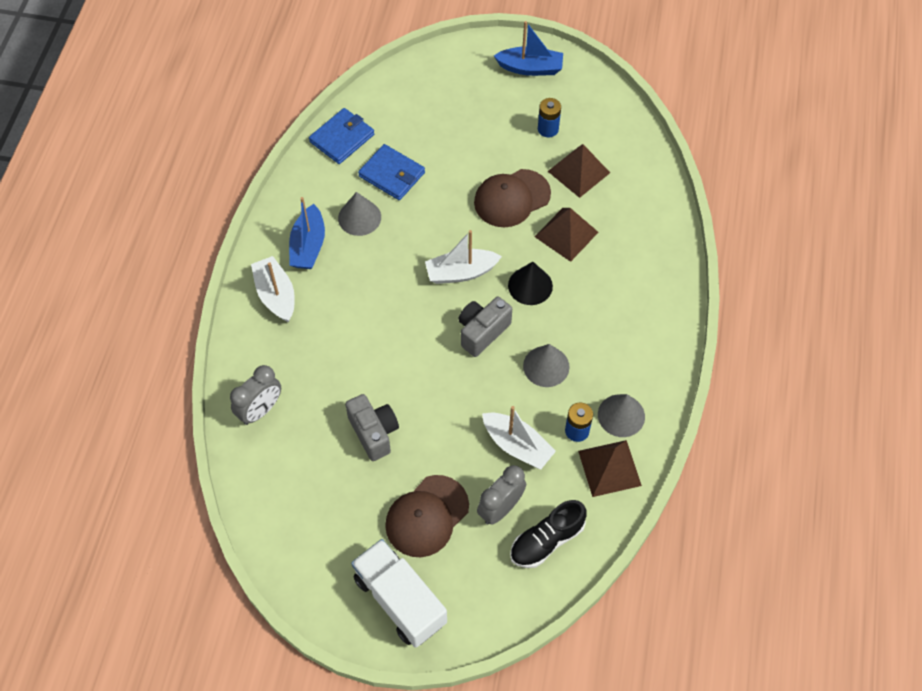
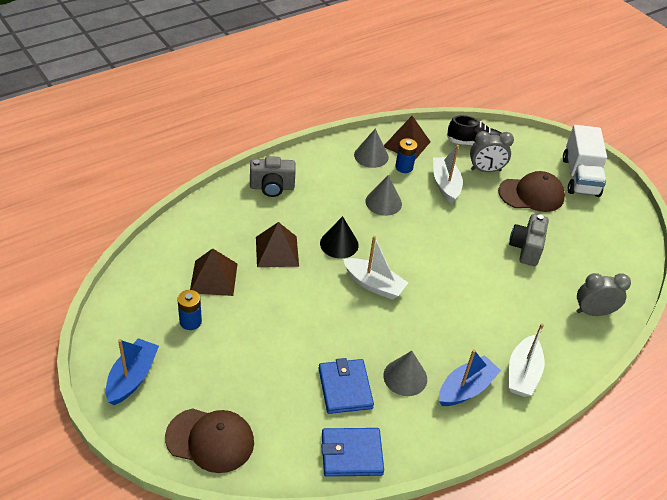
camera: 140 degrees left, 15 degrees down
grey camera [458,297,512,357] -> grey camera moved to [250,156,296,197]
brown cap [474,169,551,227] -> brown cap moved to [165,408,254,473]
blue boat [494,21,563,76] -> blue boat turned 60 degrees clockwise [106,338,159,405]

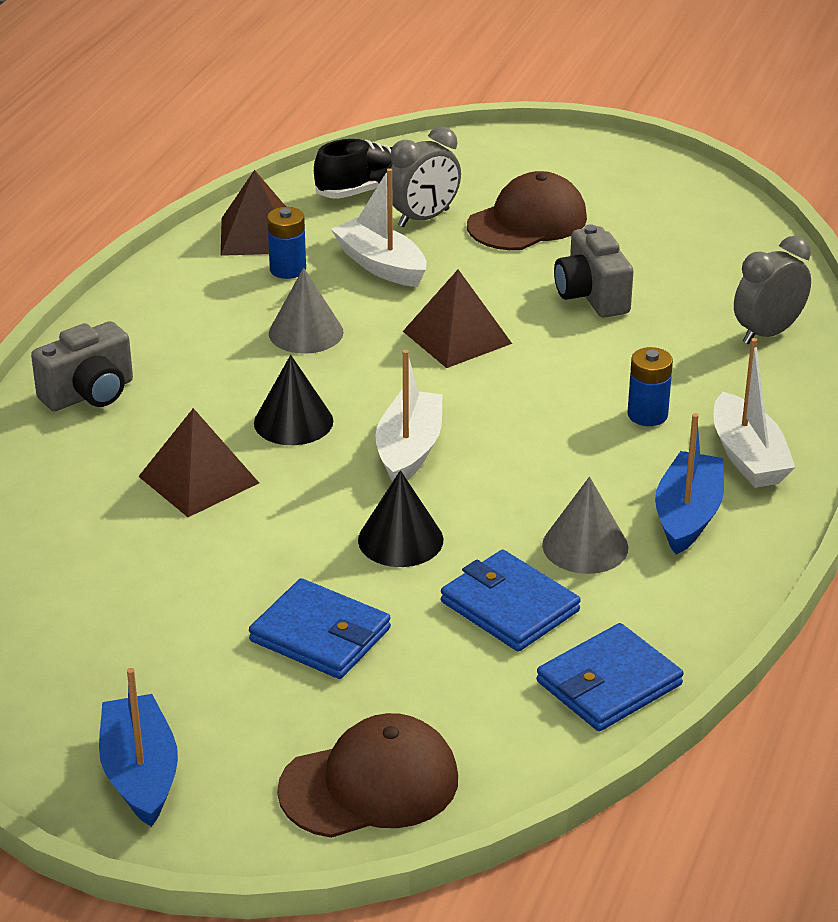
camera: 30 degrees left, 10 degrees down
blue battery [177,290,202,330] -> blue battery moved to [628,347,673,426]
brown pyramid [190,248,237,296] -> brown pyramid moved to [403,269,512,368]
white boat [343,236,408,300] -> white boat turned 75 degrees counterclockwise [375,350,442,482]
grey cone [354,128,389,168] -> none
white truck [563,125,607,197] -> none
none -> blue wallet [249,578,391,679]
none -> black cone [358,470,443,567]

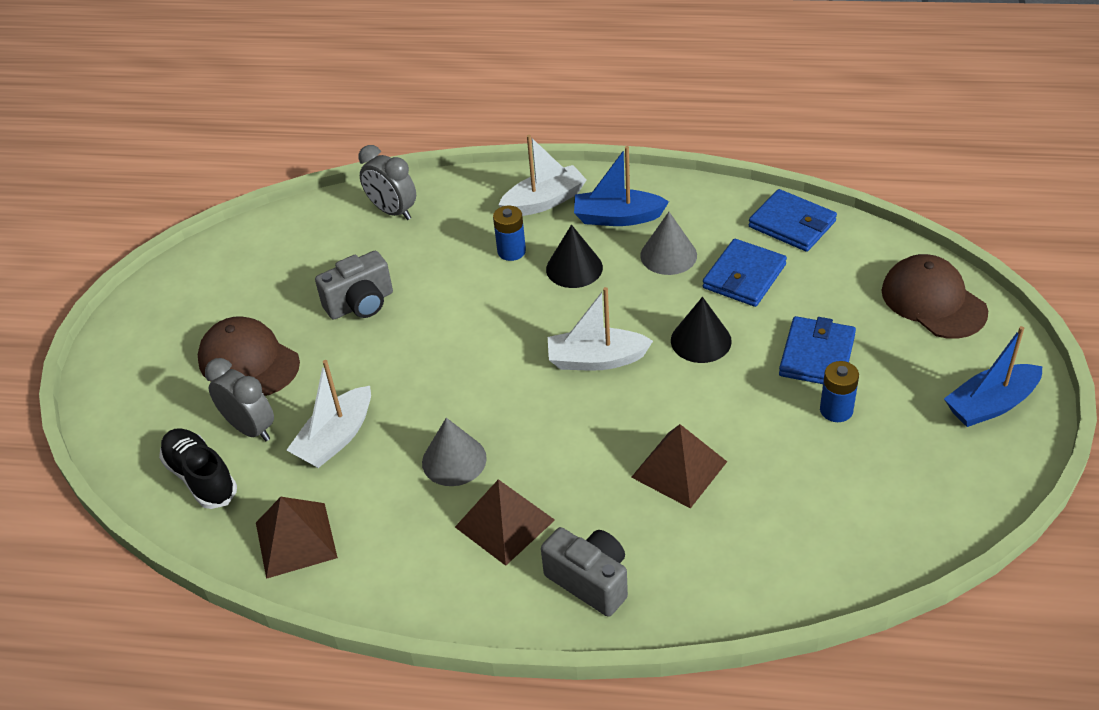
camera: 100 degrees left, 10 degrees up
black cone [254,355,333,445] -> black cone moved to [546,225,603,288]
blue battery [267,207,306,279] -> blue battery moved to [820,361,859,422]
brown pyramid [403,269,512,368] -> brown pyramid moved to [455,479,555,566]

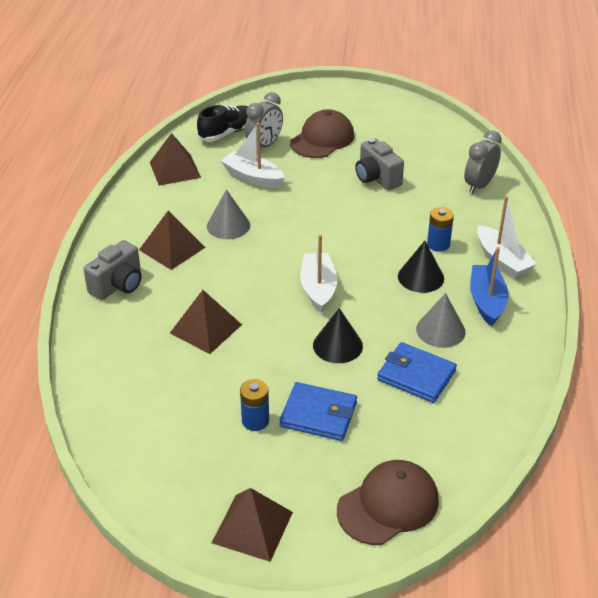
camera: 85 degrees right, 5 degrees down
blue wallet [749,189,837,252] -> none
blue boat [944,326,1043,427] -> brown pyramid [212,488,293,562]

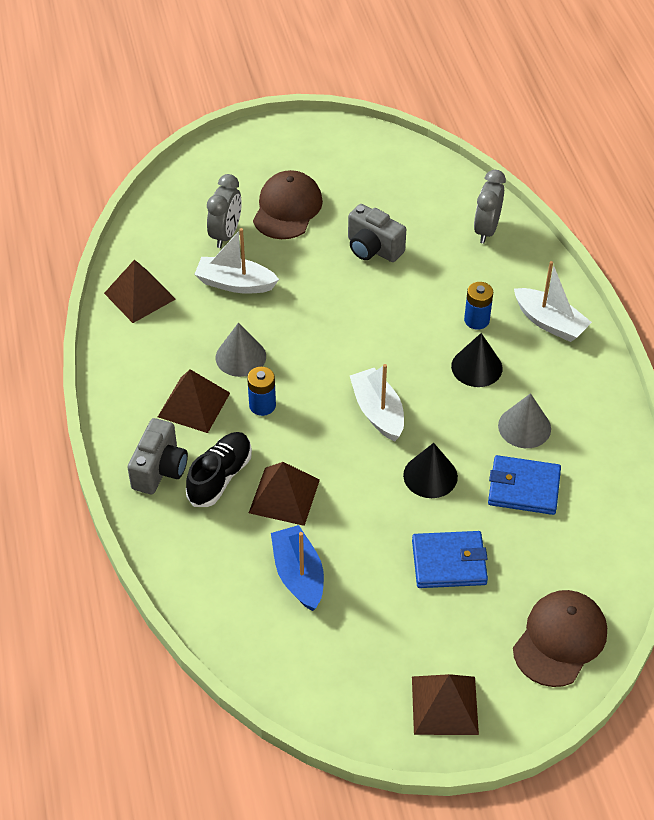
camera: 20 degrees left, 10 degrees up
black shoe [197,105,248,142] -> black shoe moved to [186,432,252,507]
blue battery [240,379,269,431] -> blue battery moved to [247,367,276,416]
blue boat [470,247,508,326] -> blue boat moved to [271,525,324,611]

